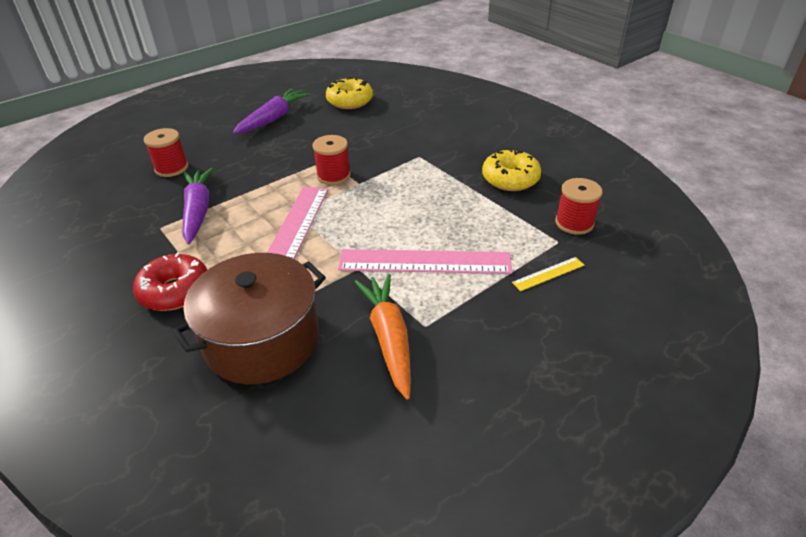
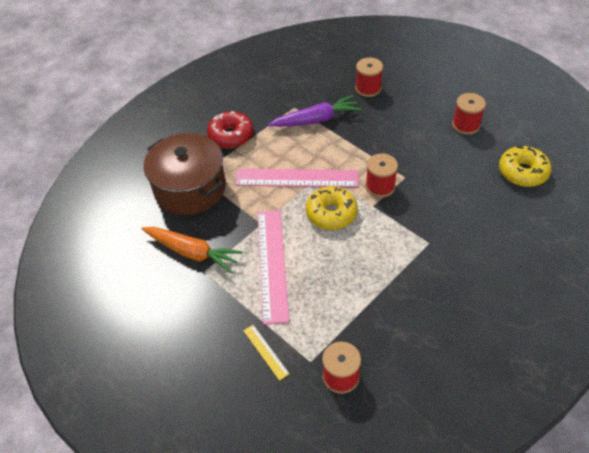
camera: 85 degrees right, 10 degrees up
purple carrot [233,89,310,134] -> red spool [452,93,486,135]
orange carrot [354,274,411,400] -> orange carrot turned 45 degrees clockwise [142,227,243,273]
yellow donut [482,149,541,191] -> yellow donut moved to [306,186,358,230]

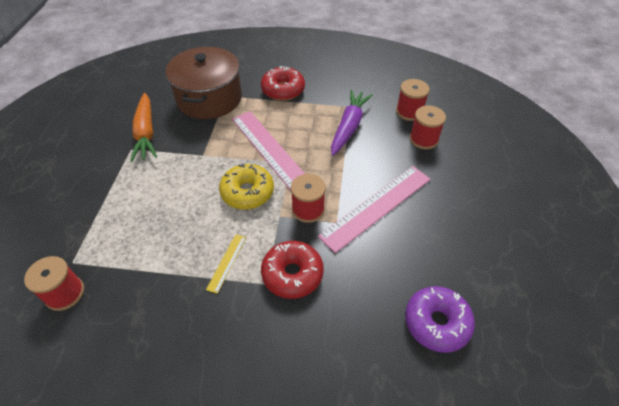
camera: 50 degrees right, 0 degrees up
yellow ruler [243,325,290,381] -> yellow ruler moved to [206,234,246,294]
pink ruler [258,210,289,325] -> pink ruler moved to [318,166,431,253]
purple carrot [268,95,361,127] -> purple carrot turned 105 degrees counterclockwise [331,90,373,156]
red spool [452,93,486,135] -> red spool moved to [396,79,430,121]
yellow donut [499,145,552,187] -> purple donut [405,286,475,353]
none -> red donut [261,241,324,299]

